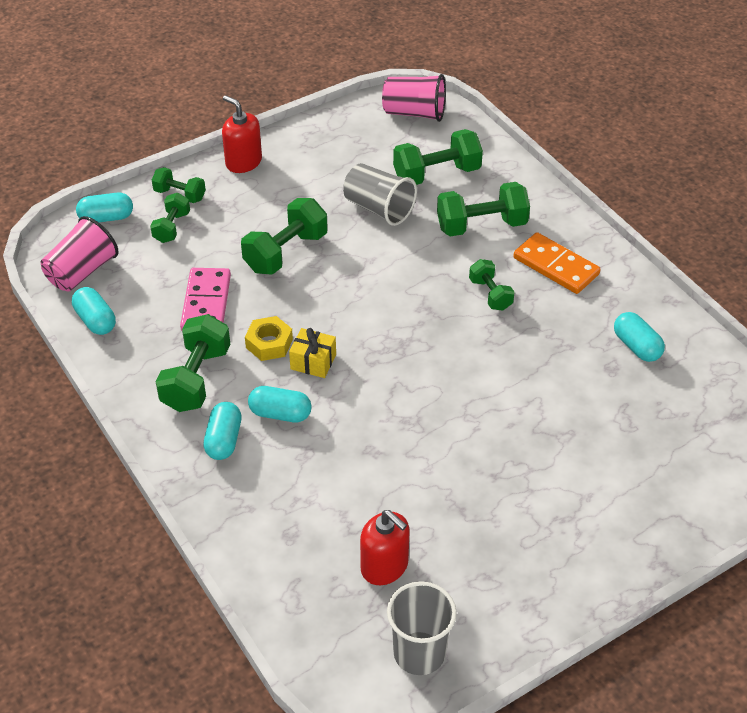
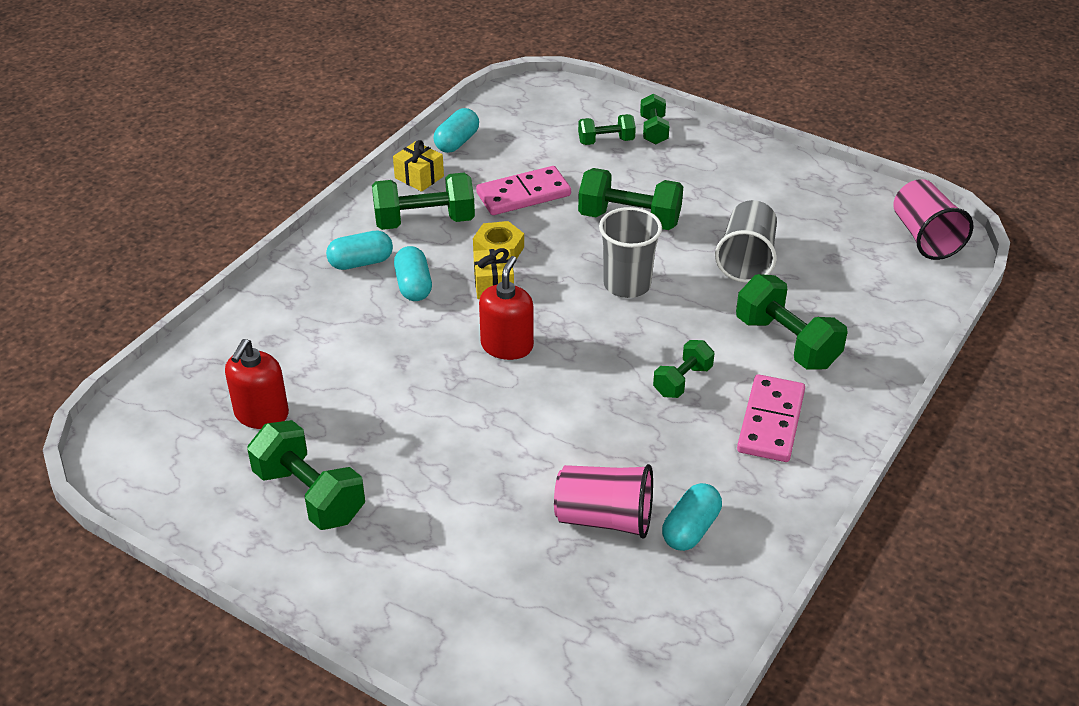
camera: 65 degrees right, 5 degrees down
pink cup [40,216,119,292] -> pink cup moved to [554,464,653,539]
turquoise capsule [76,193,133,222] -> none
red soap dispenser [222,95,262,173] -> red soap dispenser moved to [479,256,534,360]
grey cup [387,581,457,675] -> grey cup moved to [599,207,662,298]
green dumbbell [393,129,483,185] -> green dumbbell moved to [247,420,365,530]
orange domino [513,232,601,294] -> pink domino [737,374,805,462]
none -> yellow gift [393,140,444,192]

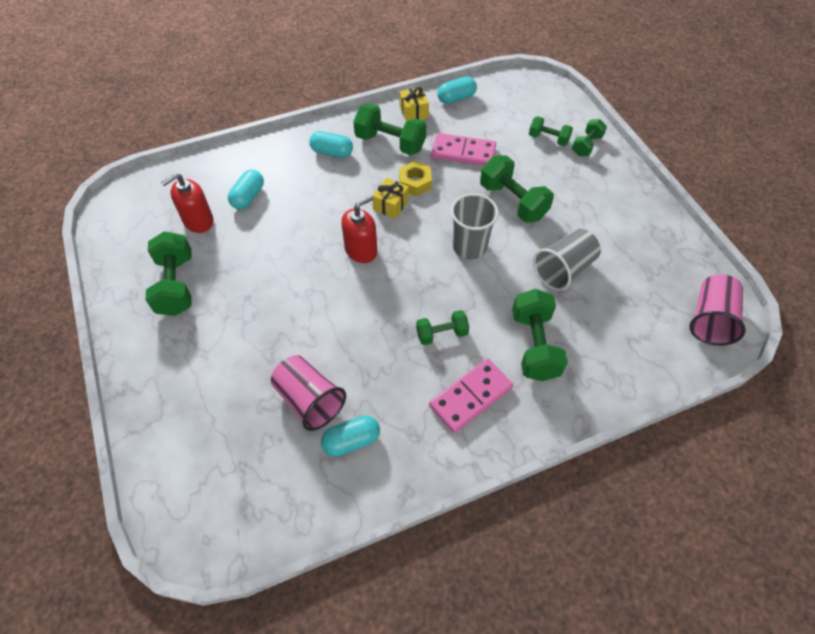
camera: 35 degrees right, 15 degrees up
turquoise capsule [394,246,432,301] -> turquoise capsule moved to [228,169,264,209]

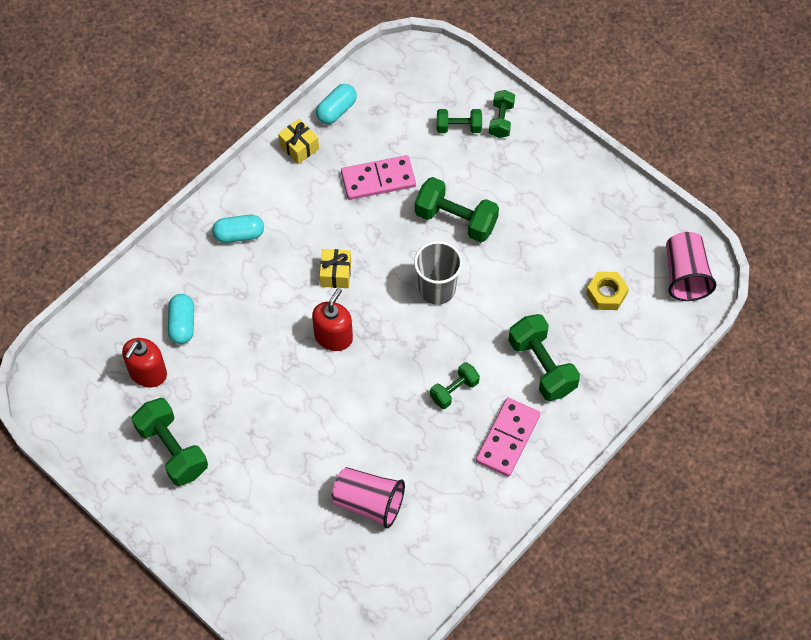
camera: 25 degrees left, 5 degrees up
turquoise capsule [321,416,380,457] -> none
green dumbbell [353,104,426,155] -> none
yellow nut [399,161,432,196] -> yellow nut moved to [586,272,629,310]
grey cup [533,229,601,291] -> none

